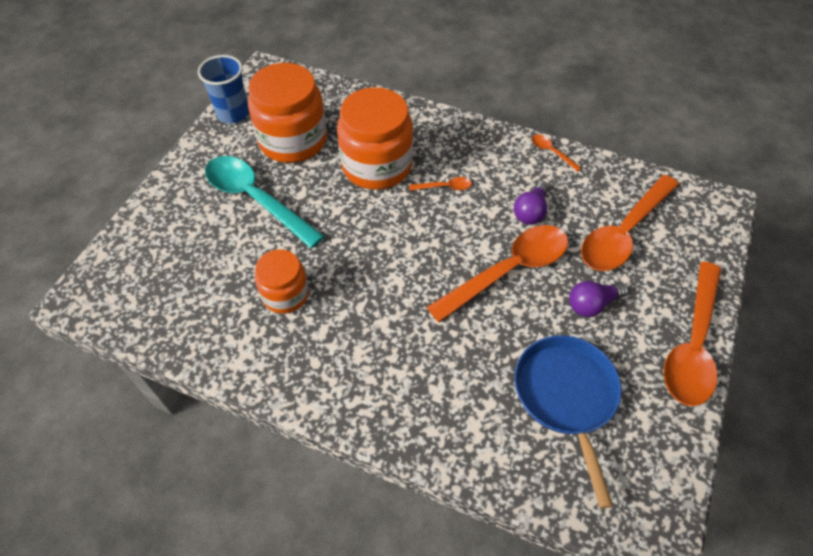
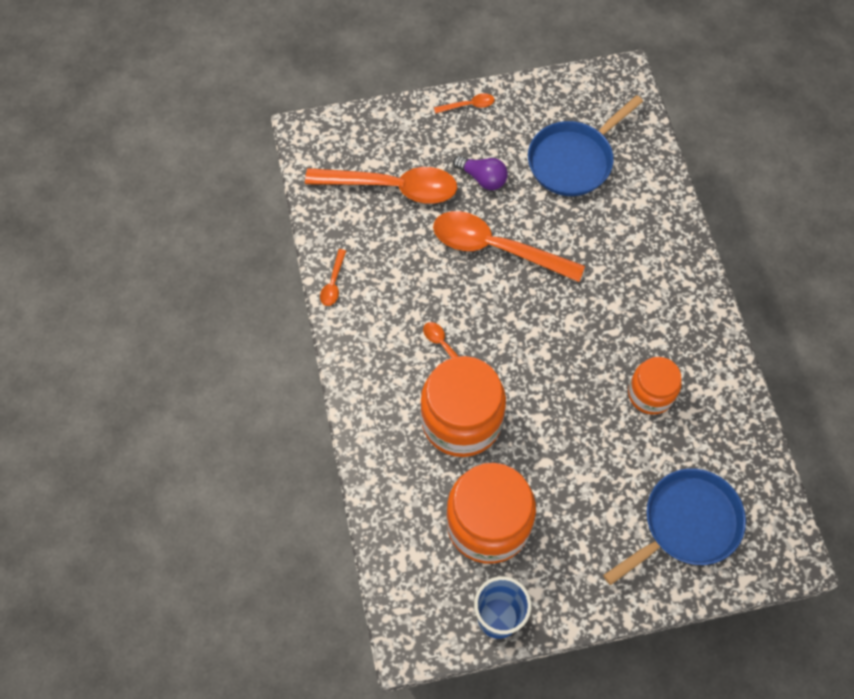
camera: 125 degrees left, 10 degrees up
turquoise spoon [205,156,324,248] -> none
purple light bulb [514,181,549,225] -> none
orange spoon [663,262,721,406] -> orange spoon [434,93,495,114], size x0.42
none -> blue pan [603,469,746,585]

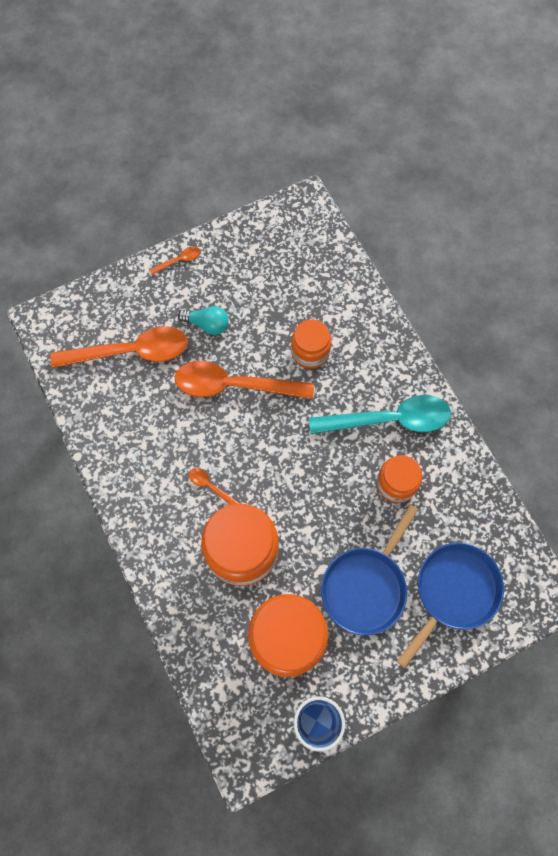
camera: 15 degrees left, 5 degrees up
orange spoon [320,249,346,306] -> none
purple light bulb [453,156,508,190] -> turquoise light bulb [178,306,229,335]
blue pan [528,95,643,196] -> blue pan moved to [321,504,418,636]
none -> orange jar [291,320,332,369]
none -> turquoise spoon [309,395,451,434]

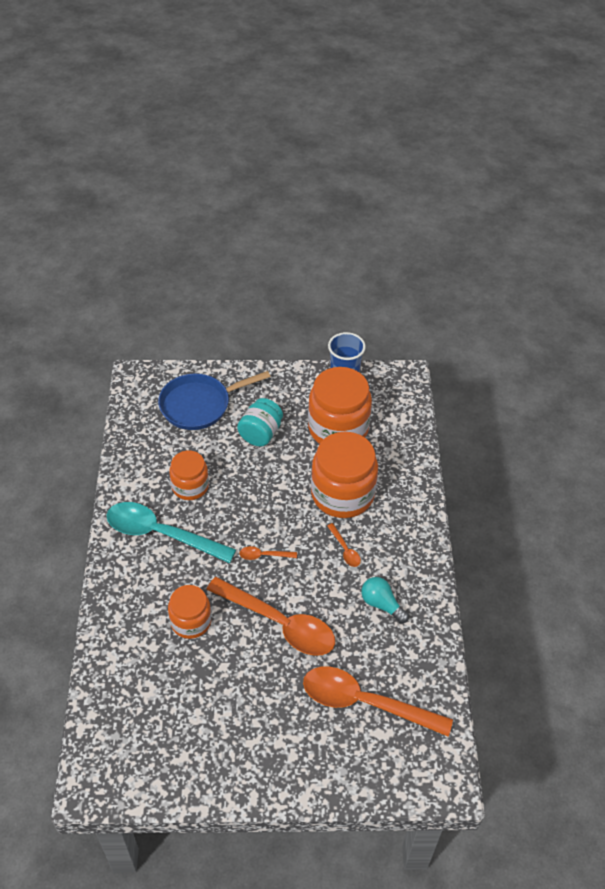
camera: 155 degrees left, 20 degrees down
orange spoon [150,246,201,275] -> orange spoon moved to [239,546,297,560]
turquoise light bulb [178,306,229,335] -> turquoise light bulb moved to [361,577,409,623]
blue pan [321,504,418,636] -> turquoise jar [237,398,283,446]

